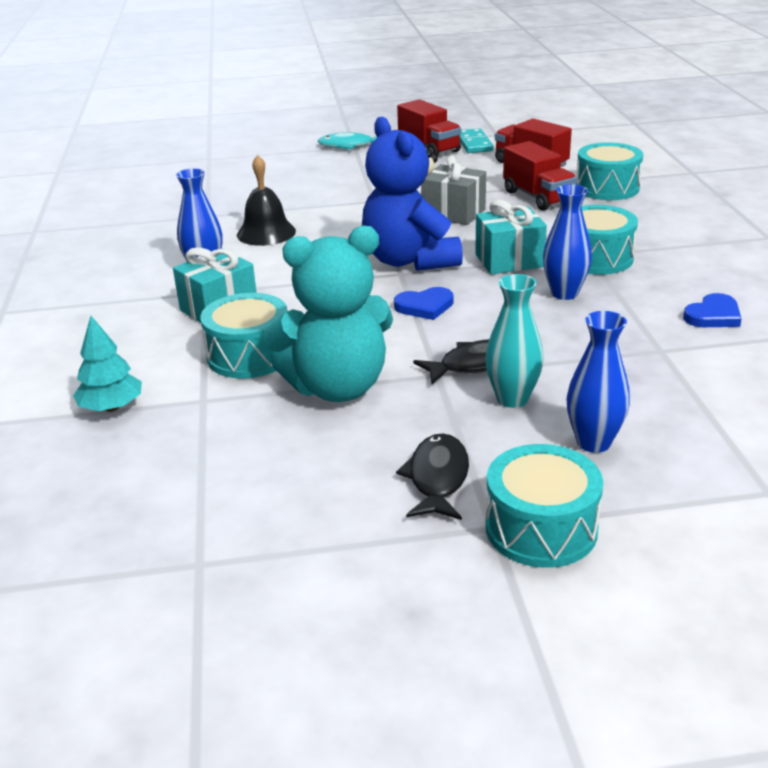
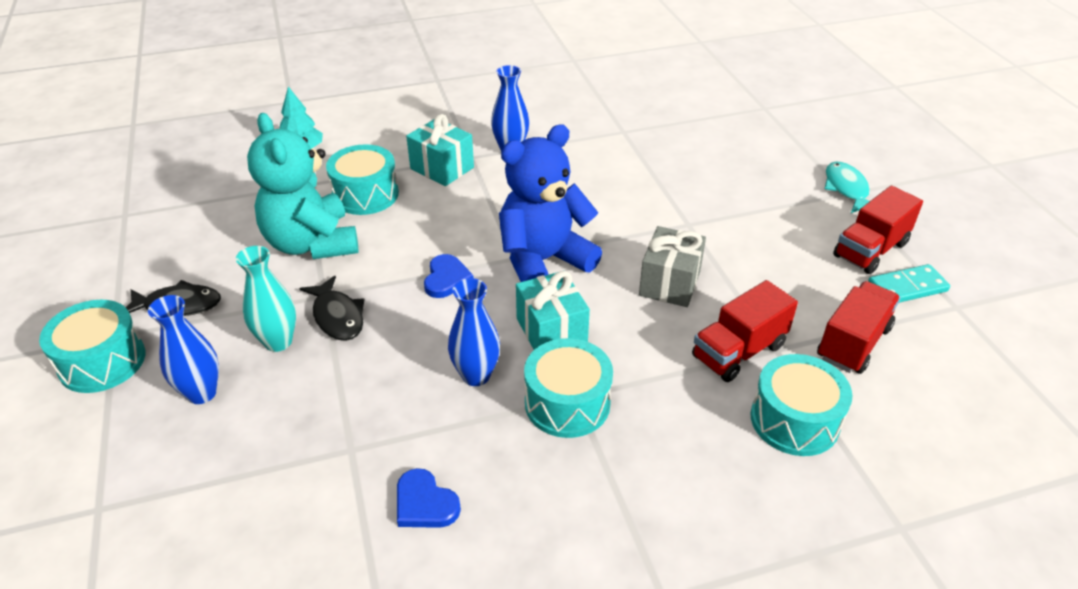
camera: 80 degrees right, 10 degrees up
black bell [237,155,296,246] -> none
blue heart [394,287,454,320] -> blue heart turned 150 degrees counterclockwise [424,254,474,298]

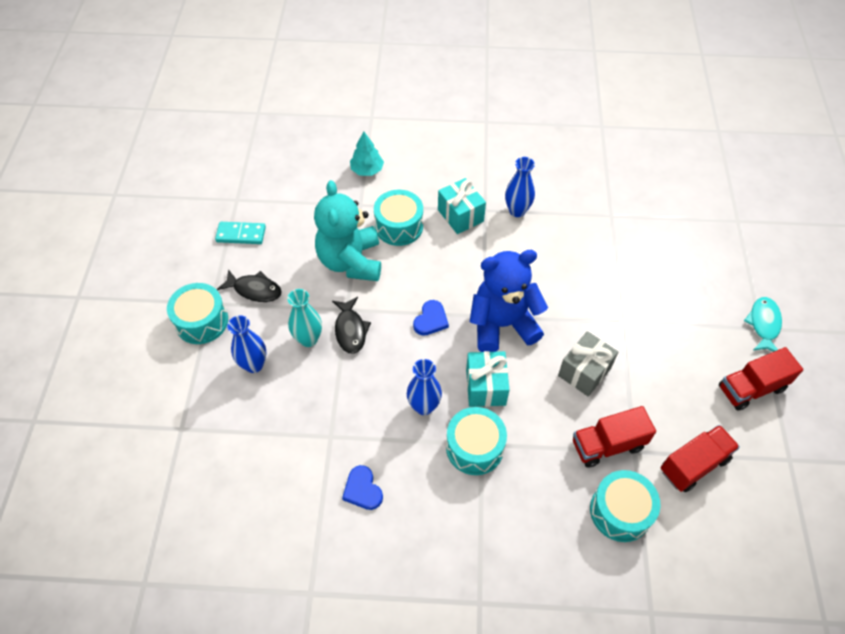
camera: 20 degrees right, 15 degrees up
turquoise domino [868,264,950,303] -> turquoise domino moved to [215,222,266,244]

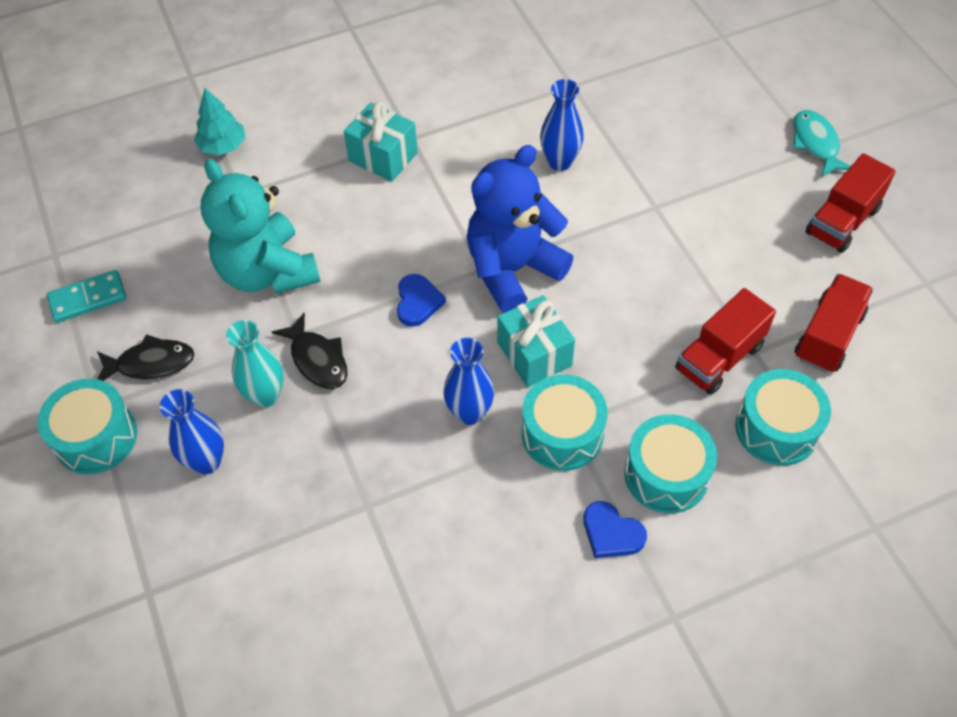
camera: 25 degrees left, 0 degrees up
blue heart [342,465,383,510] -> blue heart moved to [584,501,647,558]
turquoise drum [374,190,423,246] -> turquoise drum moved to [624,414,717,513]
blue vase [505,157,535,217] -> blue vase moved to [540,79,584,171]
grey gift [558,331,618,396] -> none

